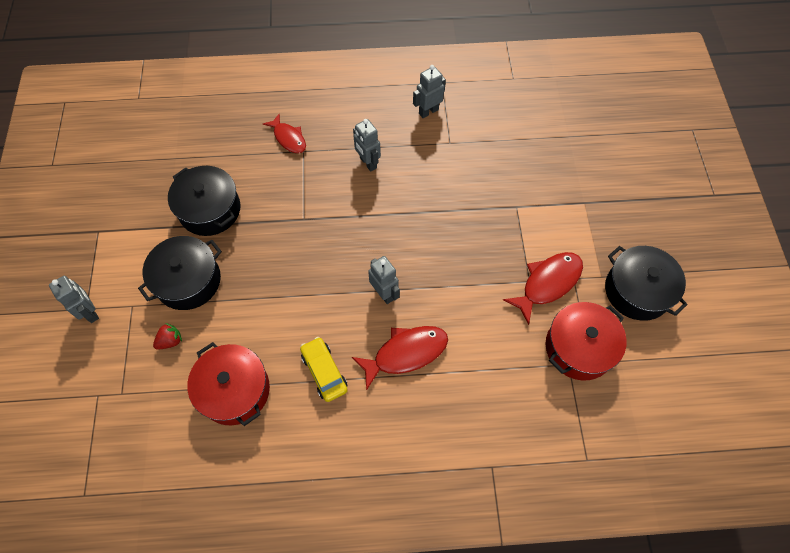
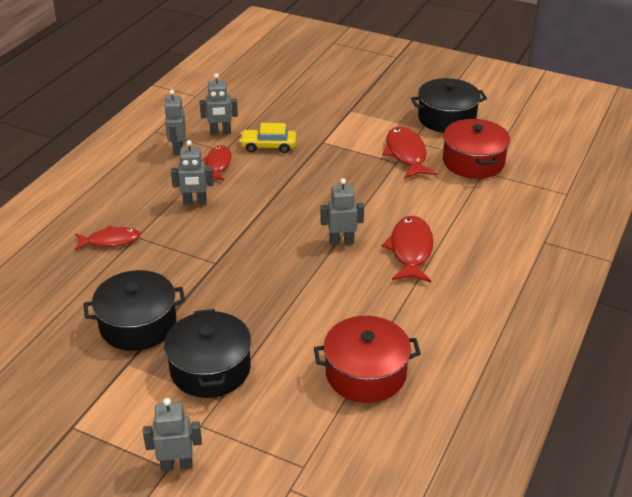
camera: 60 degrees left, 25 degrees down
red strawberry [153,323,182,349] -> none
yellow car [300,337,348,402] -> yellow car moved to [239,123,297,153]
none -> grey robot [200,73,238,135]
none -> red fish [201,145,232,181]

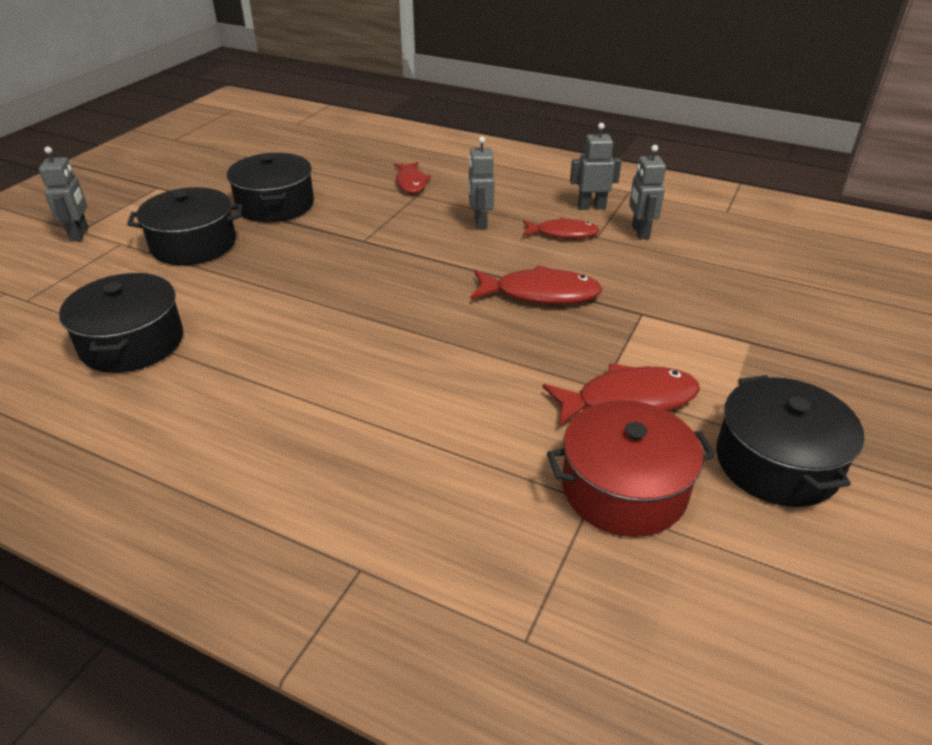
camera: 90 degrees right, 0 degrees up
yellow car [239,123,297,153] -> none
red pot [314,316,421,403] -> black pot [59,273,183,373]
grey robot [321,178,364,245] -> none
red fish [381,216,433,282] -> red fish moved to [470,265,602,304]

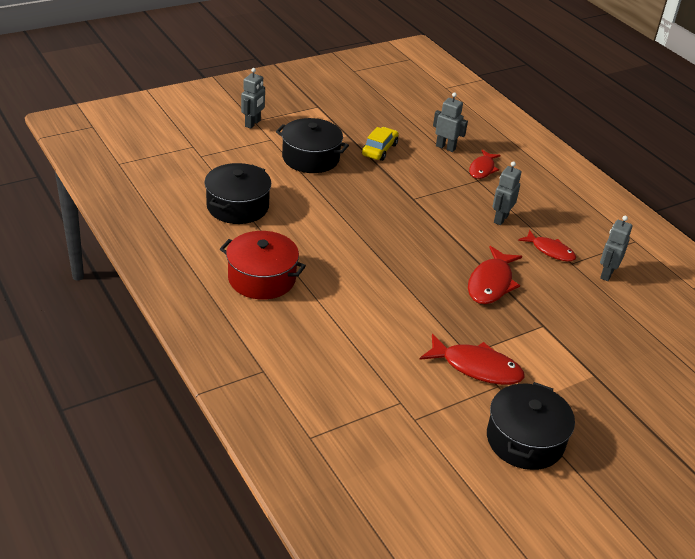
camera: 30 degrees right, 0 degrees up
black pot [227,153,314,223] -> yellow car [362,127,399,161]
red fish [470,265,602,304] -> red fish turned 75 degrees clockwise [468,246,522,304]
red pot [547,400,716,537] -> red pot moved to [220,231,306,299]
grey robot [570,123,621,210] -> grey robot moved to [433,92,468,152]

